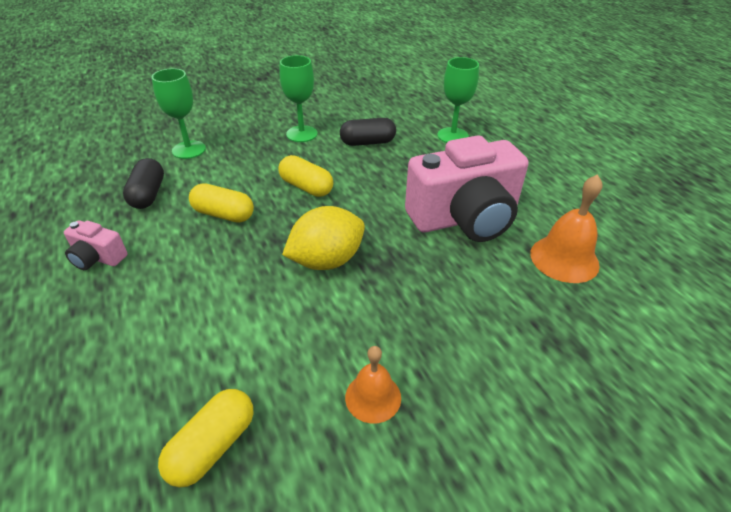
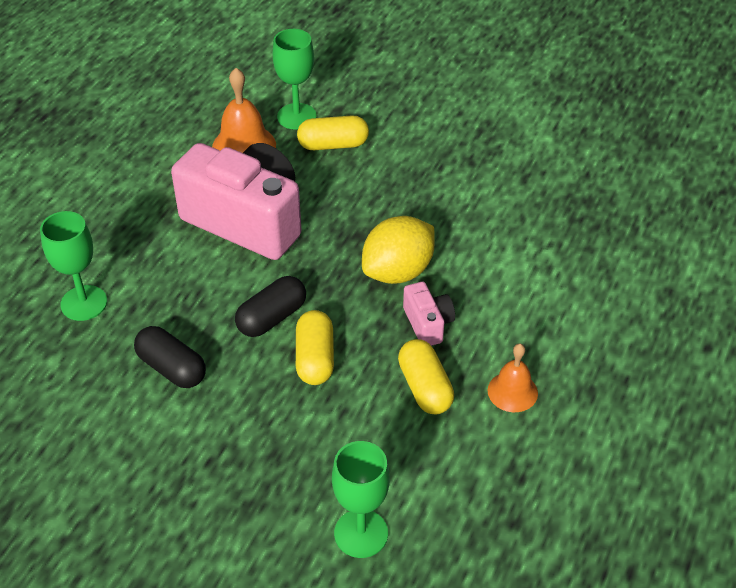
camera: 130 degrees left, 5 degrees up
pink camera [64,220,128,270] -> pink camera moved to [403,282,455,346]
black capsule [123,158,164,209] -> black capsule moved to [235,276,306,337]
yellow capsule [158,389,253,488] -> yellow capsule moved to [297,115,369,150]
green goblet [279,55,317,142] -> green goblet moved to [273,29,317,130]
yellow lemon [282,206,365,270] -> yellow lemon turned 60 degrees counterclockwise [362,216,435,284]
orange bell [345,346,401,424] -> orange bell moved to [487,344,538,412]

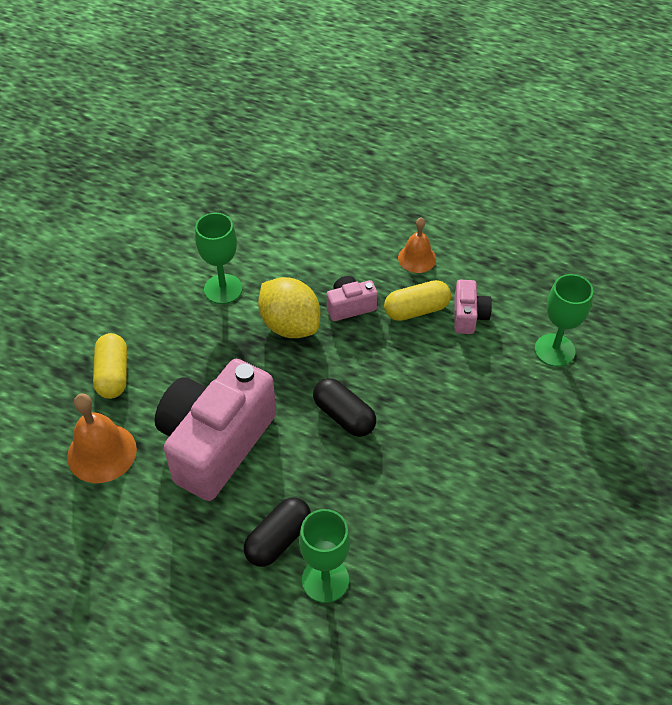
camera: 90 degrees left, 5 degrees up
black capsule [134,326,206,388] -> black capsule moved to [244,497,311,567]
green goblet [273,29,317,130] -> green goblet moved to [195,213,242,304]
yellow capsule [296,310,334,385] -> none
none -> pink camera [454,280,492,334]

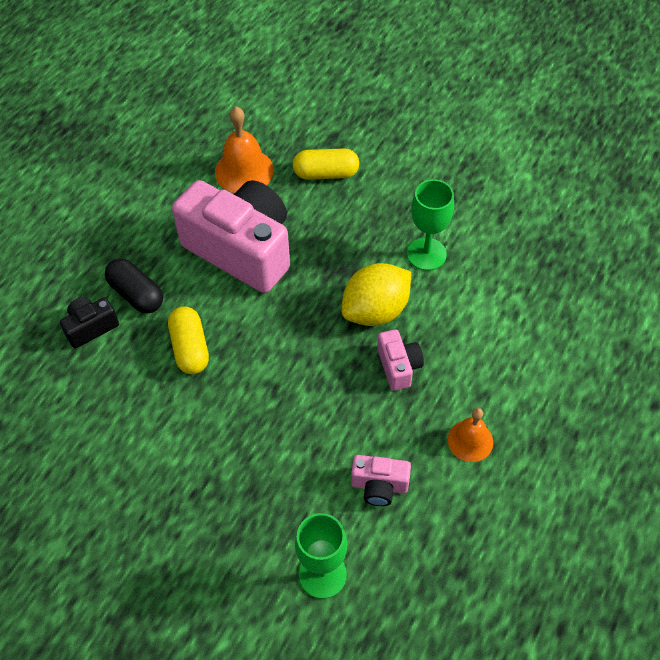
camera: 95 degrees right, 5 degrees up
green goblet [299,509,350,603] -> black camera [60,297,119,348]
black capsule [313,378,376,437] -> none
yellow capsule [384,280,451,321] -> yellow capsule moved to [168,306,209,374]

